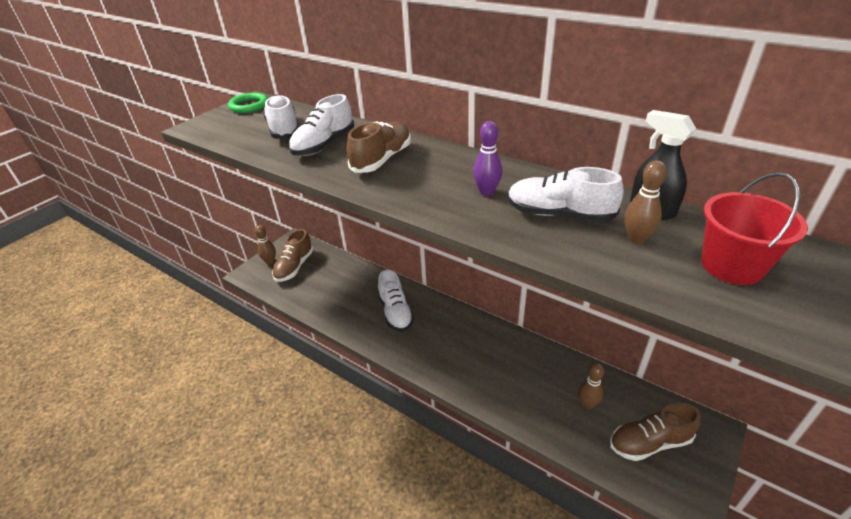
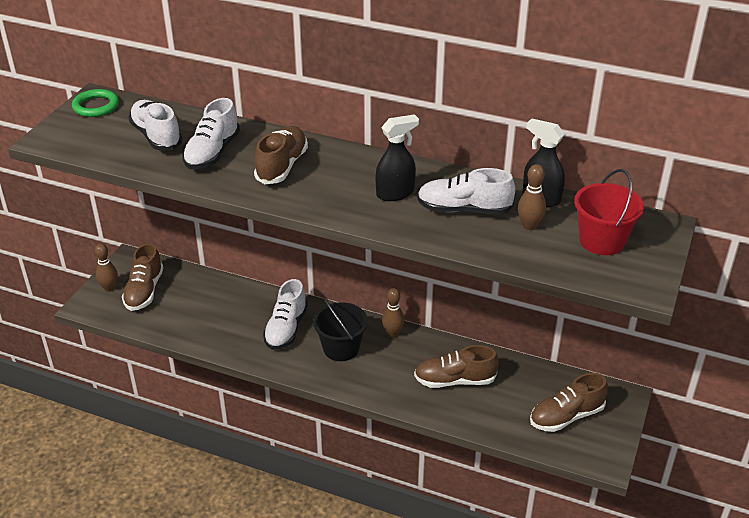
camera: 15 degrees left, 0 degrees up
white shoe [378,270,414,332] -> white shoe turned 45 degrees clockwise [263,279,308,350]
purple bowling pin [473,121,502,196] -> black spray bottle [376,114,419,201]
brown bowling pin [578,363,604,409] -> brown bowling pin moved to [382,288,405,337]
none -> black bucket [313,298,368,361]
none -> brown shoe [414,345,499,388]

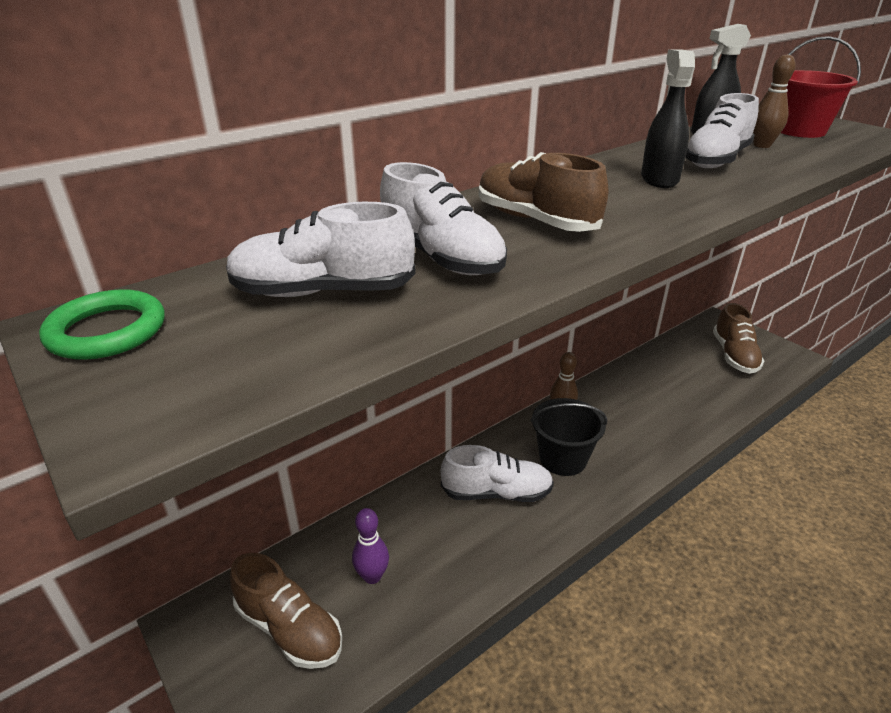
camera: 60 degrees left, 5 degrees down
brown bowling pin [95,244,118,292] -> none
white shoe [263,279,308,350] -> white shoe turned 45 degrees counterclockwise [441,445,554,502]
brown shoe [414,345,499,388] -> none
none -> purple bowling pin [352,508,389,584]

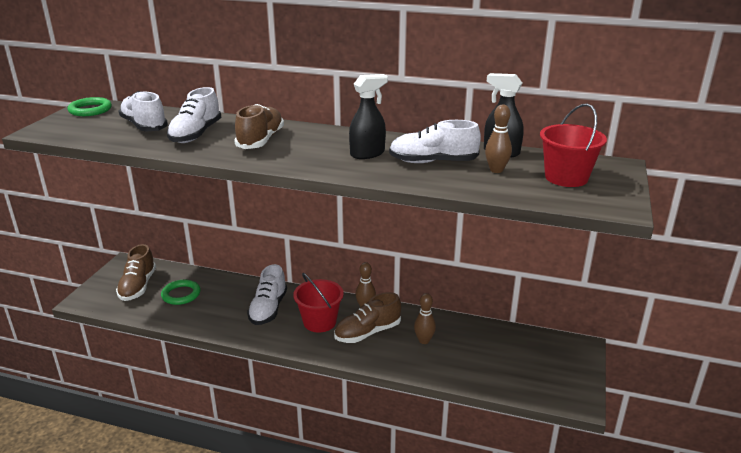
camera: 55 degrees right, 5 degrees down
purple bowling pin [352,508,389,584] -> green ring [161,280,200,305]
white shoe [441,445,554,502] -> white shoe turned 45 degrees clockwise [247,264,287,325]
black bucket [531,398,607,476] -> red bucket [293,273,344,333]
brown shoe [713,303,764,374] -> brown shoe moved to [334,292,401,343]
none -> brown bowling pin [414,293,436,344]

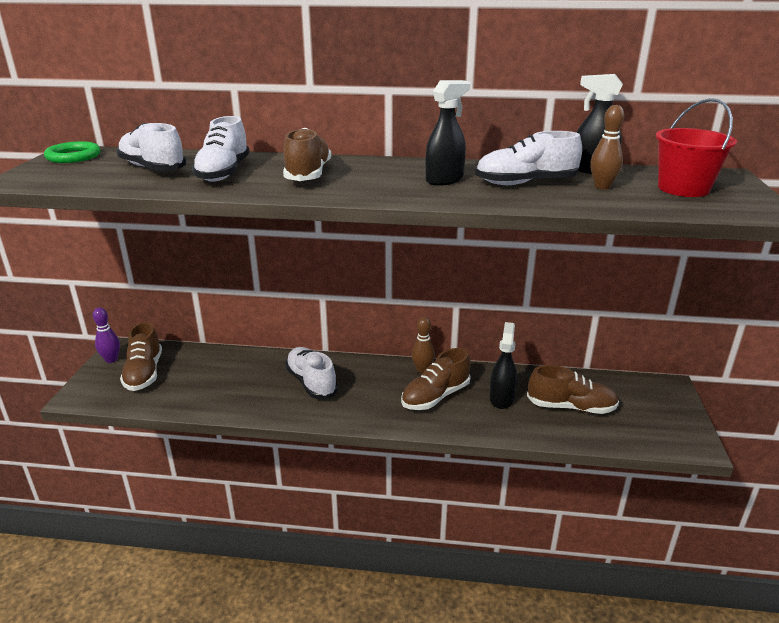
camera: 10 degrees left, 0 degrees up
green ring [161,280,200,305] -> none
white shoe [247,264,287,325] -> white shoe turned 150 degrees clockwise [285,347,338,399]
red bucket [293,273,344,333] -> none
brown bowling pin [414,293,436,344] -> black spray bottle [489,322,517,409]
none -> purple bowling pin [93,308,120,363]
none -> brown shoe [527,365,619,414]

